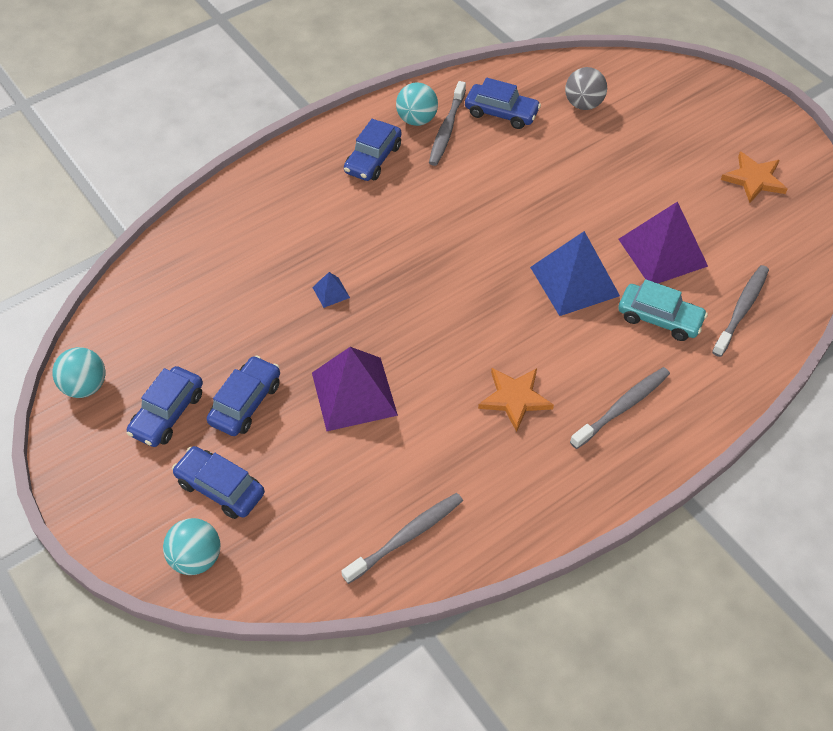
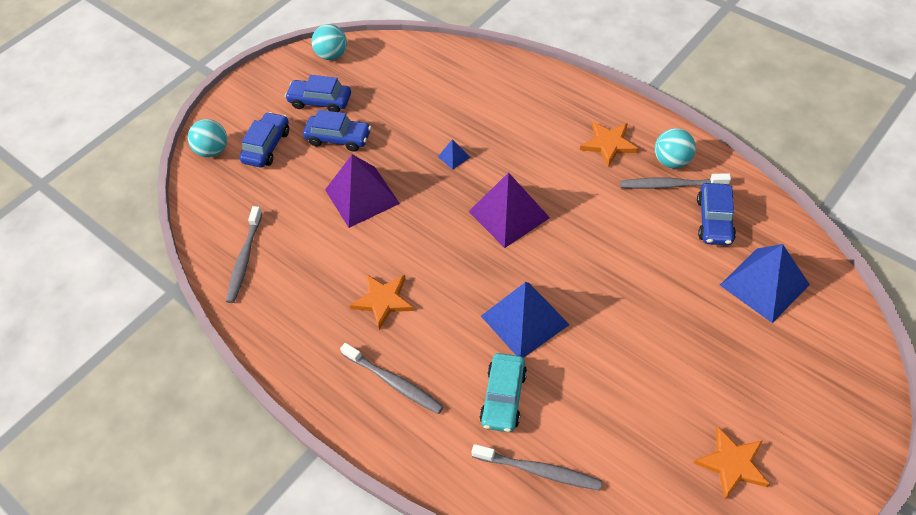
camera: 80 degrees right, 0 degrees up
grey toothbrush [341,493,463,584] -> grey toothbrush turned 60 degrees clockwise [226,206,262,303]
blue car [344,119,402,181] -> orange star [580,121,639,167]
grey ball [565,67,607,110] -> blue pyramid [720,244,810,323]
purple pyramid [618,201,708,283] -> purple pyramid moved to [469,172,550,248]

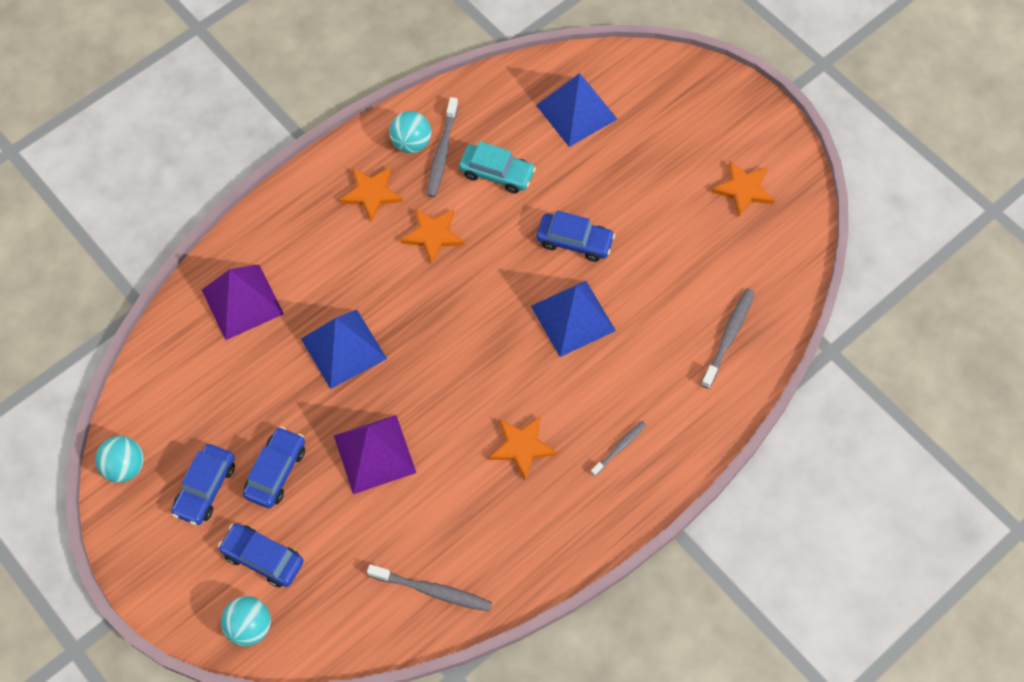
camera: 85 degrees left, 10 degrees up
grey toothbrush [340,343,444,414] -> grey toothbrush [591,421,646,476], size x0.63
blue pyramid [438,139,471,170] -> blue pyramid [301,309,387,389], size x2.34
purple pyramid [469,172,550,248] -> purple pyramid moved to [202,264,284,340]
turquoise car [480,353,527,432] -> turquoise car moved to [459,141,536,194]
blue car [697,183,736,245] -> blue car moved to [537,211,615,262]
none -> orange star [401,208,464,265]

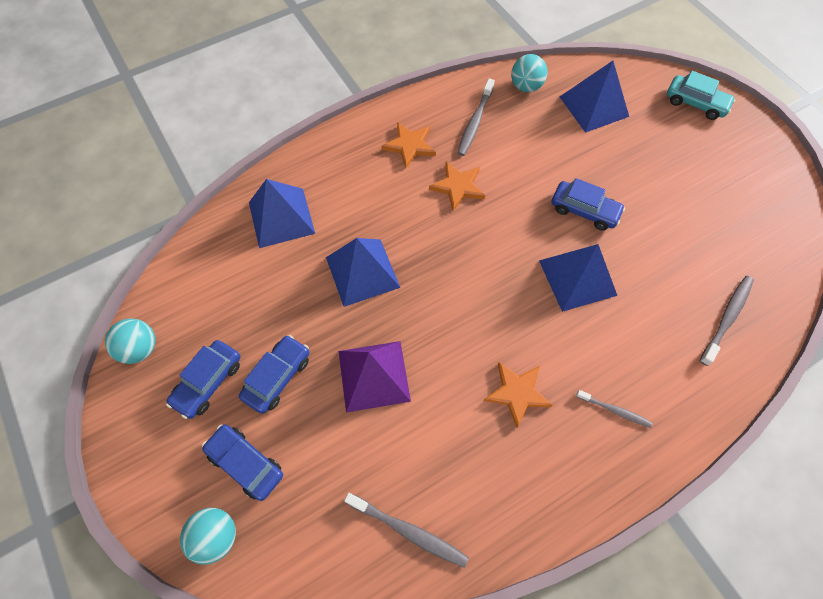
camera: 10 degrees right, 0 degrees up
purple pyramid [202,264,284,340] -> blue pyramid [249,179,315,248]
turquoise ball [389,111,431,153] -> turquoise ball moved to [511,54,548,92]
turquoise car [459,141,536,194] -> turquoise car moved to [667,71,736,120]
grey toothbrush [591,421,646,476] -> grey toothbrush turned 60 degrees clockwise [576,390,652,428]
orange star [711,161,774,217] -> none

